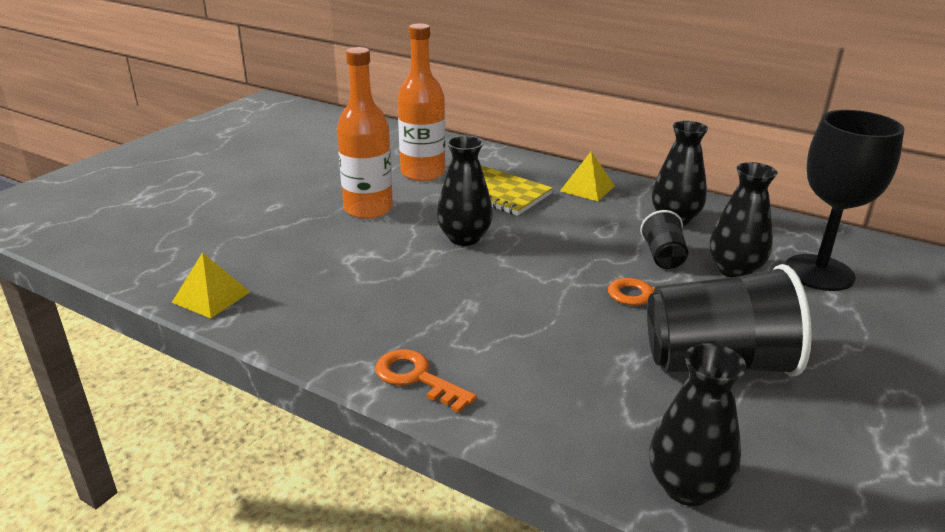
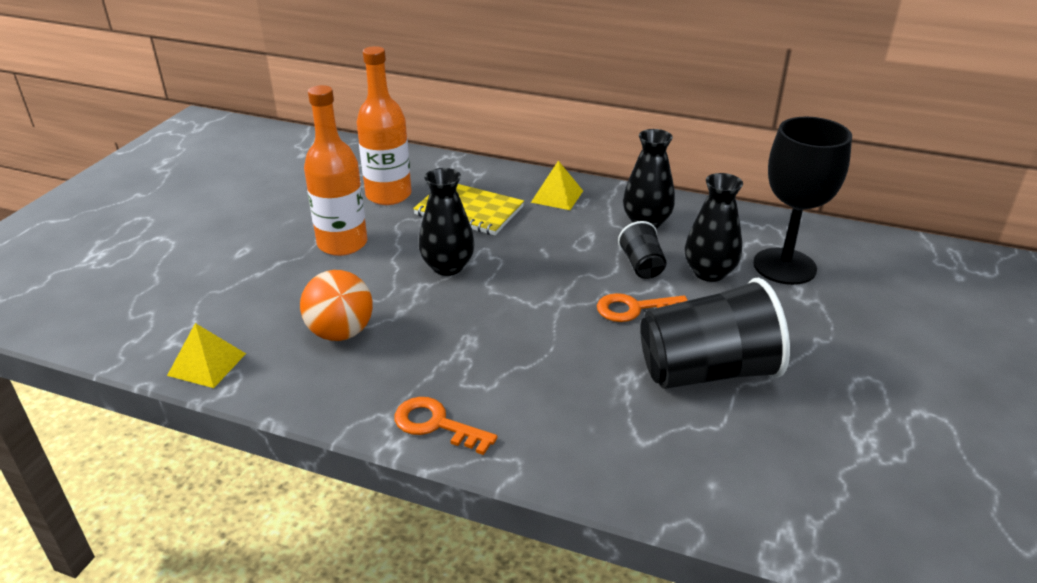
camera: 10 degrees left, 5 degrees up
black vase [649,343,746,506] -> none
none -> orange ball [300,270,373,341]

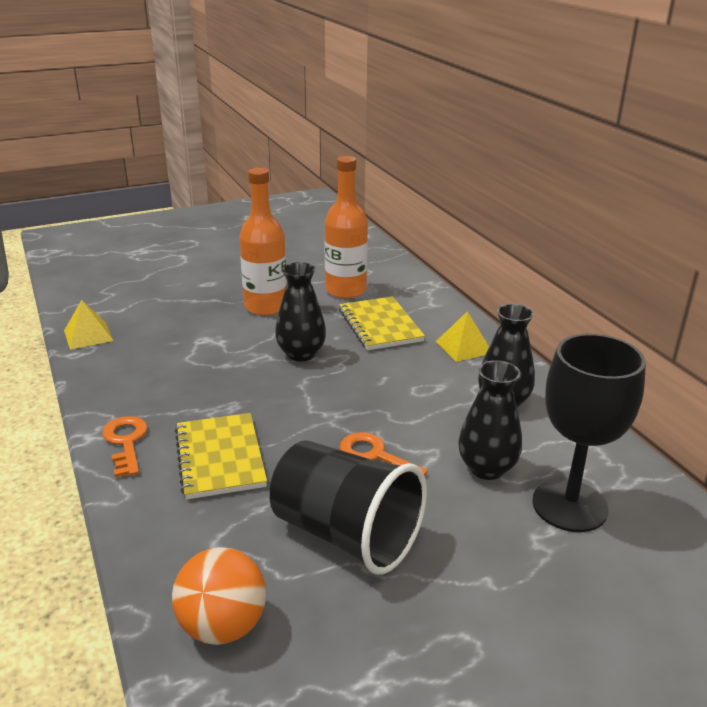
camera: 45 degrees right, 5 degrees down
orange ball [300,270,373,341] -> orange ball moved to [172,547,266,645]
black cup [618,221,667,279] -> none
none -> yellow notebook [175,413,267,500]

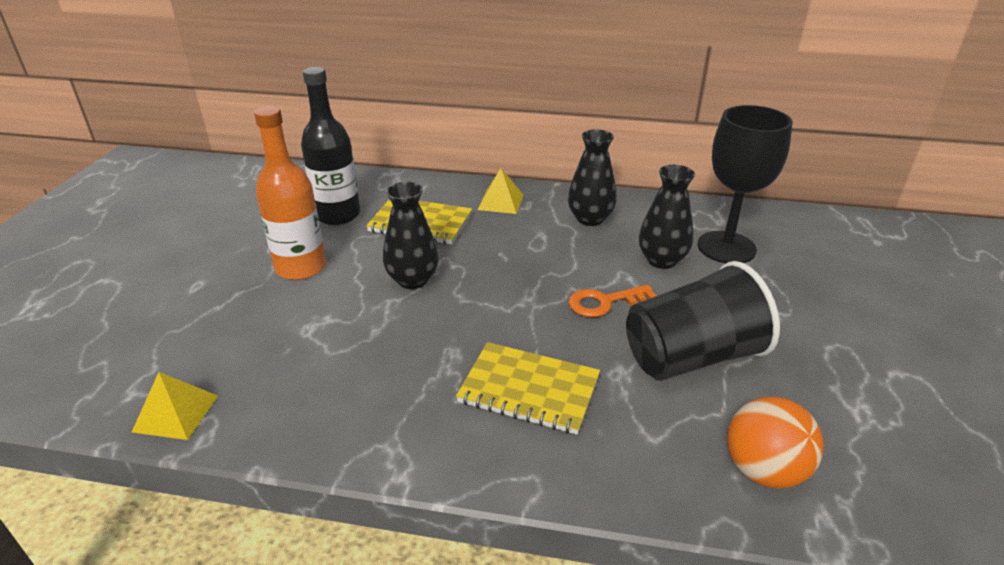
camera: 55 degrees left, 5 degrees up
orange key [102,416,148,478] -> none
orange bottle [324,156,368,299] -> black bottle [301,67,360,225]

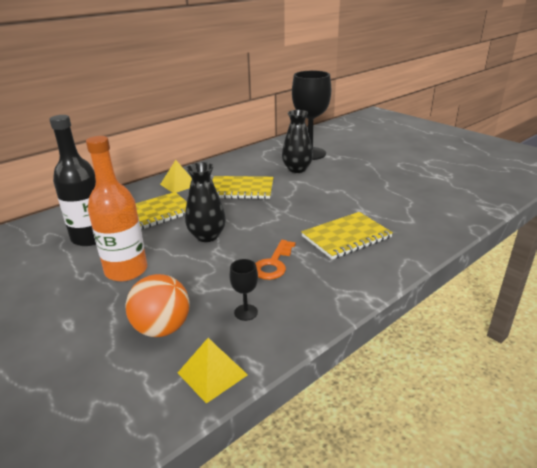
camera: 50 degrees left, 5 degrees down
black vase [568,129,617,226] -> none
orange key [568,285,656,317] -> orange key moved to [255,240,296,280]
black cup [626,261,780,381] -> none
orange ball [727,396,824,489] -> orange ball moved to [125,274,189,337]
none -> yellow notebook [212,176,274,199]
none -> black goblet [229,259,258,321]

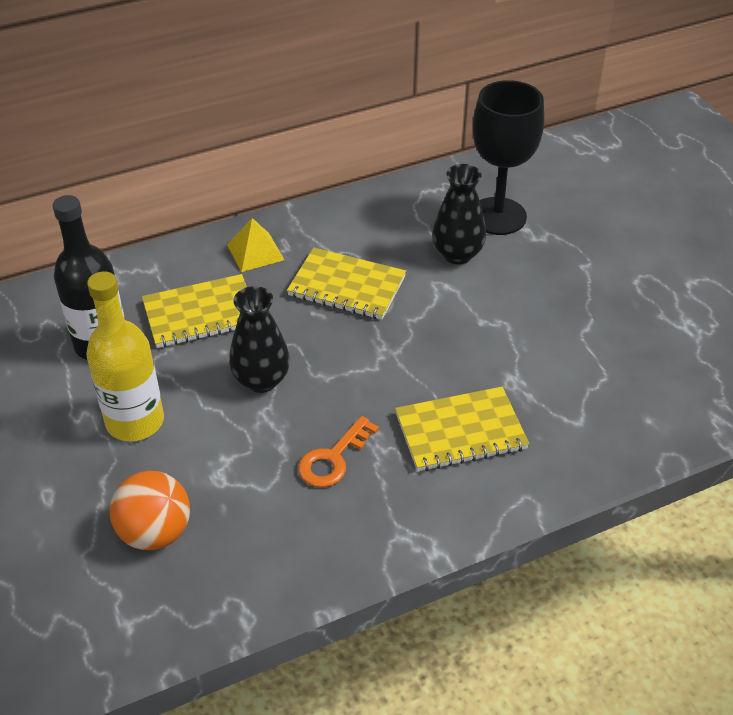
camera: 15 degrees right, 15 degrees up
orange bottle [86,136,147,282] -> yellow bottle [86,271,164,441]
yellow pyramid [178,338,248,404] -> none
black goblet [229,259,258,321] -> none

